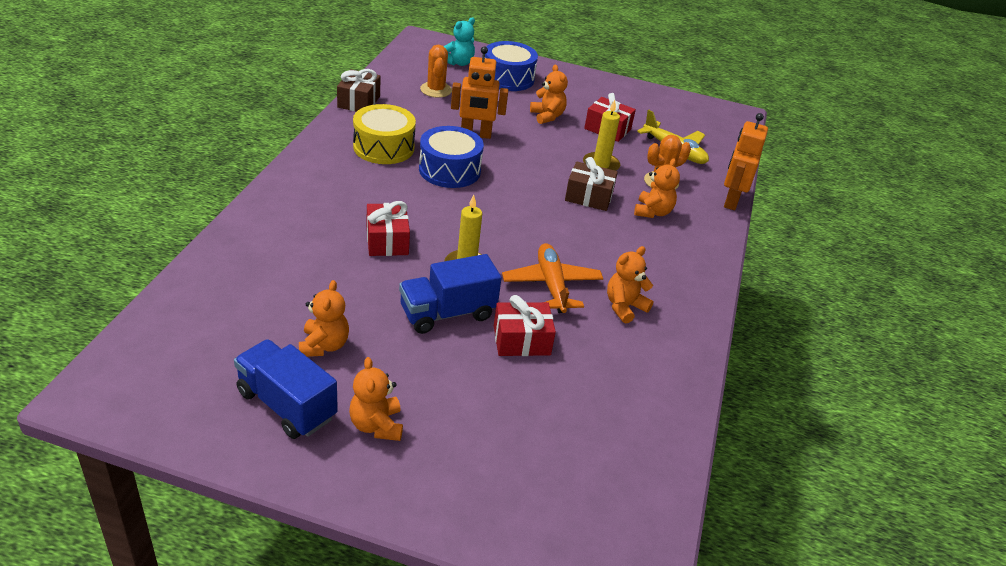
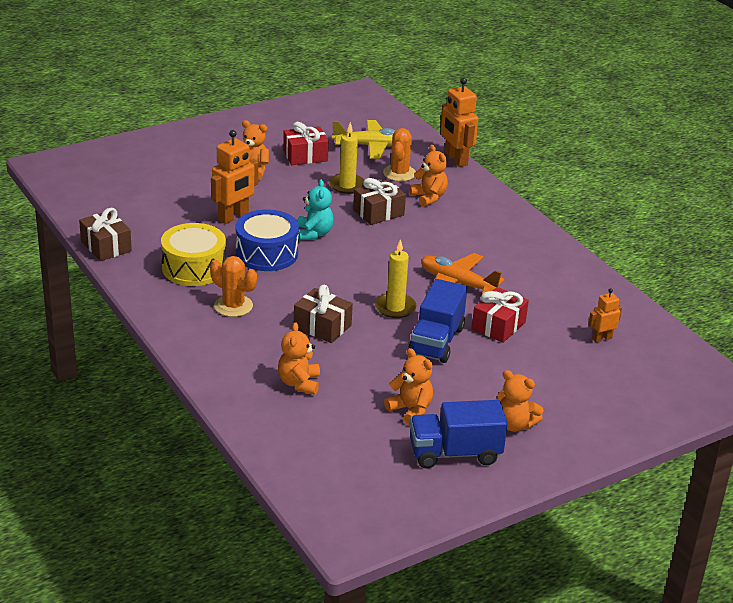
camera: 45 degrees left, 5 degrees down
red gift [367,201,410,256] -> brown gift [294,285,353,343]
orange cactus [420,45,452,98] -> orange cactus moved to [210,256,257,317]
turquoise teddy bear [444,18,475,66] -> turquoise teddy bear moved to [298,179,334,241]
blue drum [485,41,538,91] -> none
orange teddy bear [607,246,654,324] -> orange teddy bear moved to [278,322,320,395]
none -> orange robot [588,288,622,343]

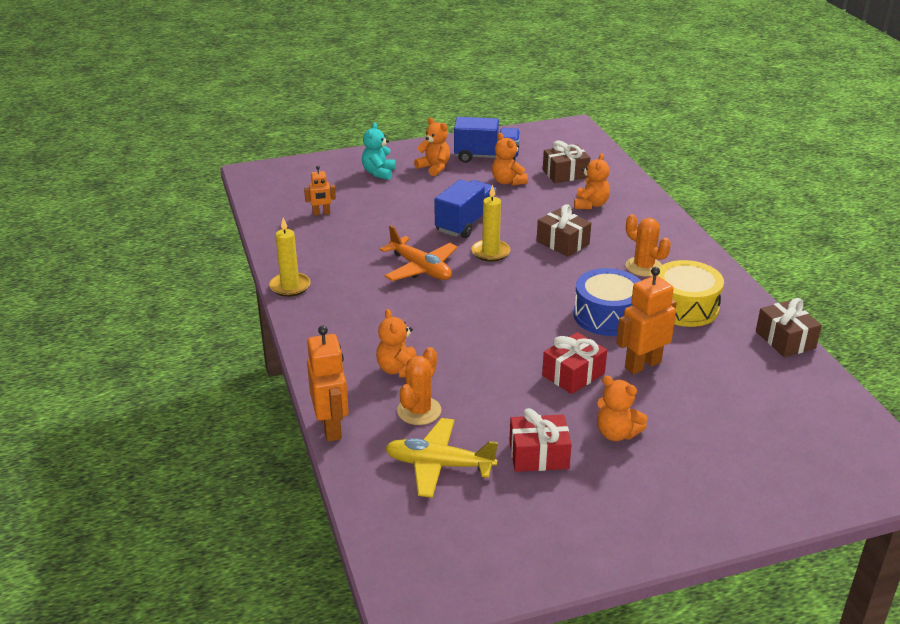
camera: 165 degrees left, 0 degrees up
turquoise teddy bear [298,179,334,241] -> turquoise teddy bear moved to [362,122,396,180]
yellow candle [329,122,364,194] -> yellow candle moved to [269,217,311,297]
brown gift [353,178,406,225] -> brown gift moved to [543,141,590,183]
red gift [472,287,529,343] -> red gift moved to [542,332,607,394]

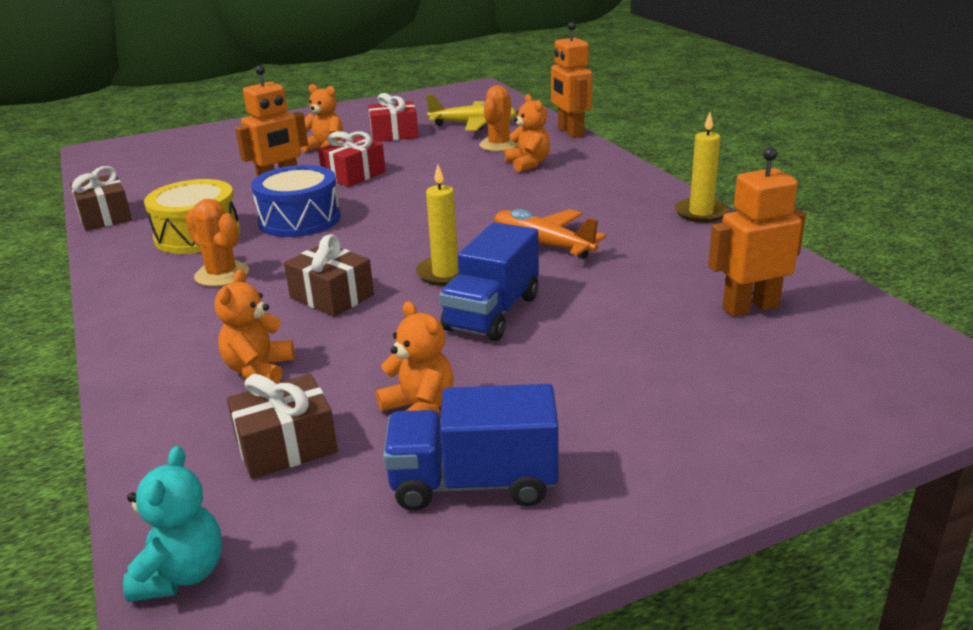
camera: 175 degrees right, 5 degrees down
orange robot [304,166,336,216] -> orange robot [708,147,806,317], size x1.78
turquoise teddy bear [362,122,396,180] -> turquoise teddy bear moved to [123,446,222,602]
orange teddy bear [414,118,450,176] -> none

